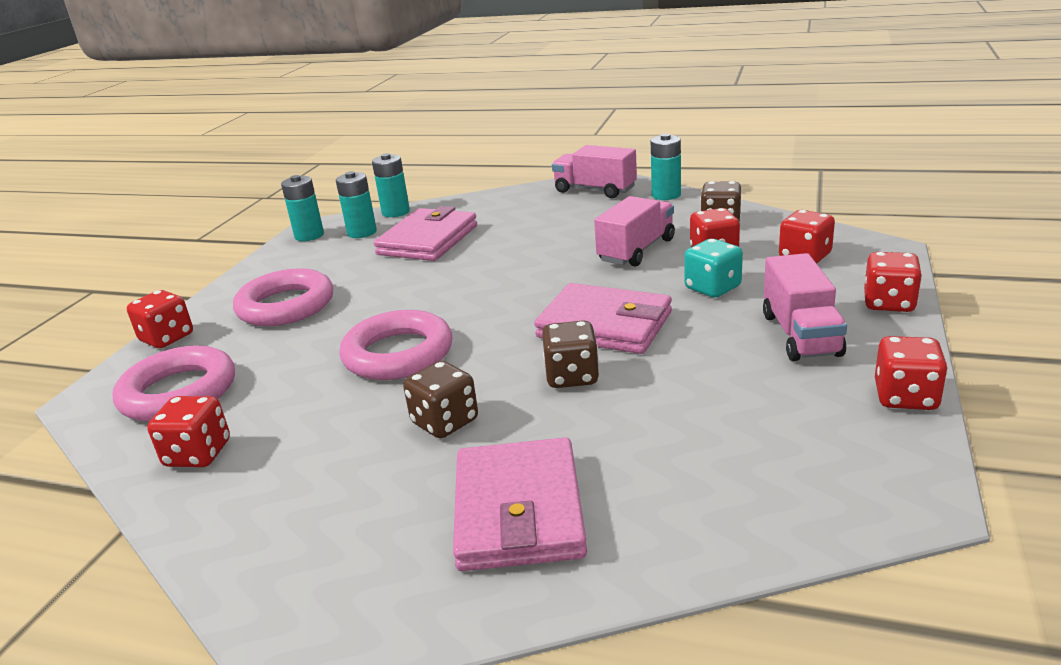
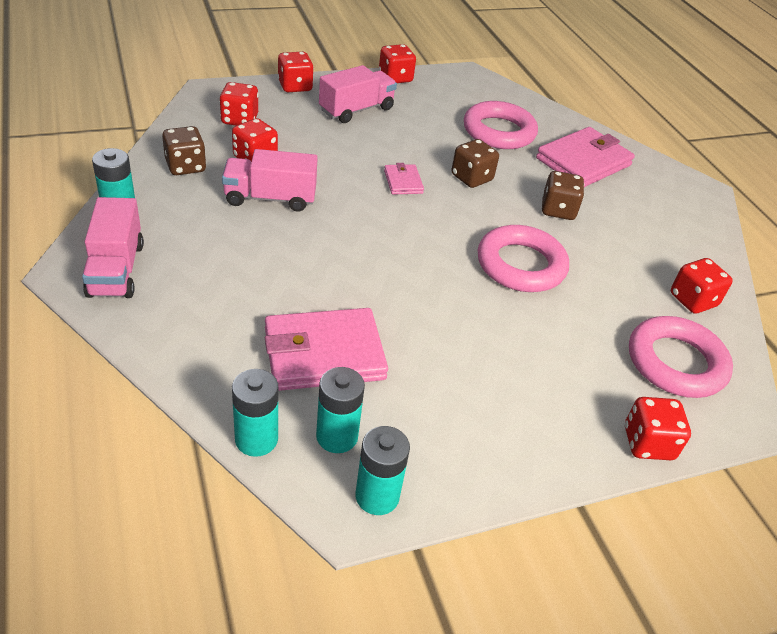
camera: 135 degrees left, 15 degrees up
pink ring [233,268,333,326] -> pink ring moved to [464,101,538,149]
pink wallet [534,283,672,354] -> pink wallet [384,163,424,194], size x0.49
turquoise dice [684,239,743,298] -> none

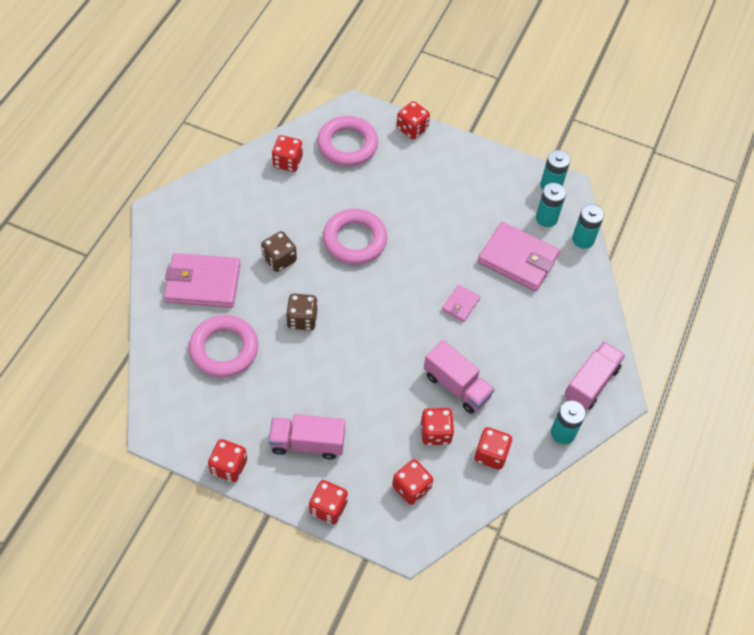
camera: 135 degrees left, 15 degrees up
brown dice [162,126,206,175] -> red dice [475,427,512,470]
pink wallet [384,163,424,194] -> pink wallet moved to [442,285,480,322]

